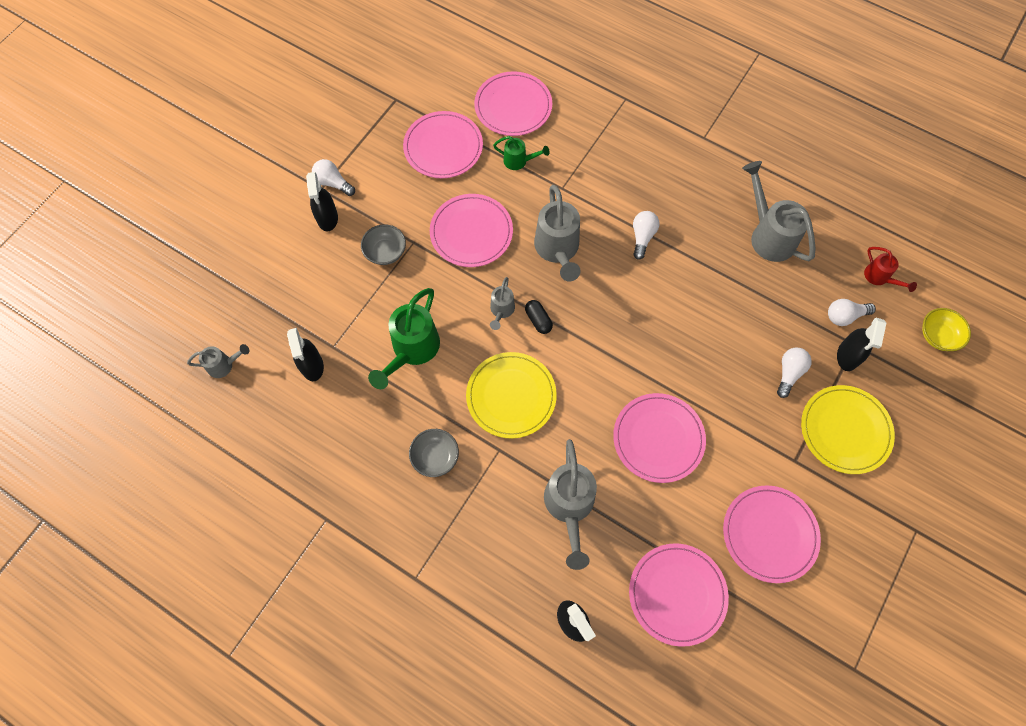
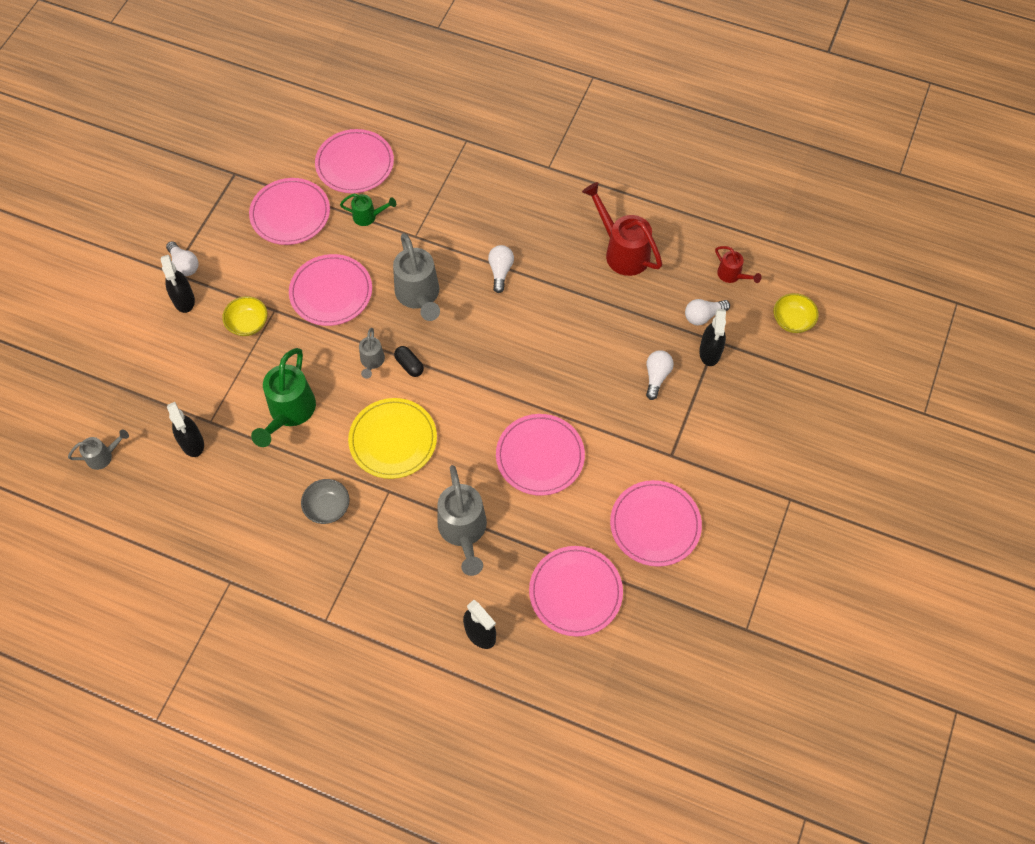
camera: 10 degrees left, 5 degrees down
white light bulb [312,159,355,196] -> white light bulb turned 150 degrees counterclockwise [166,241,199,276]
grey bowl [361,224,406,265] -> yellow bowl [222,296,267,336]
grey watering can [742,161,816,262] -> red watering can [582,182,662,276]
yellow plate [801,385,895,474] -> none

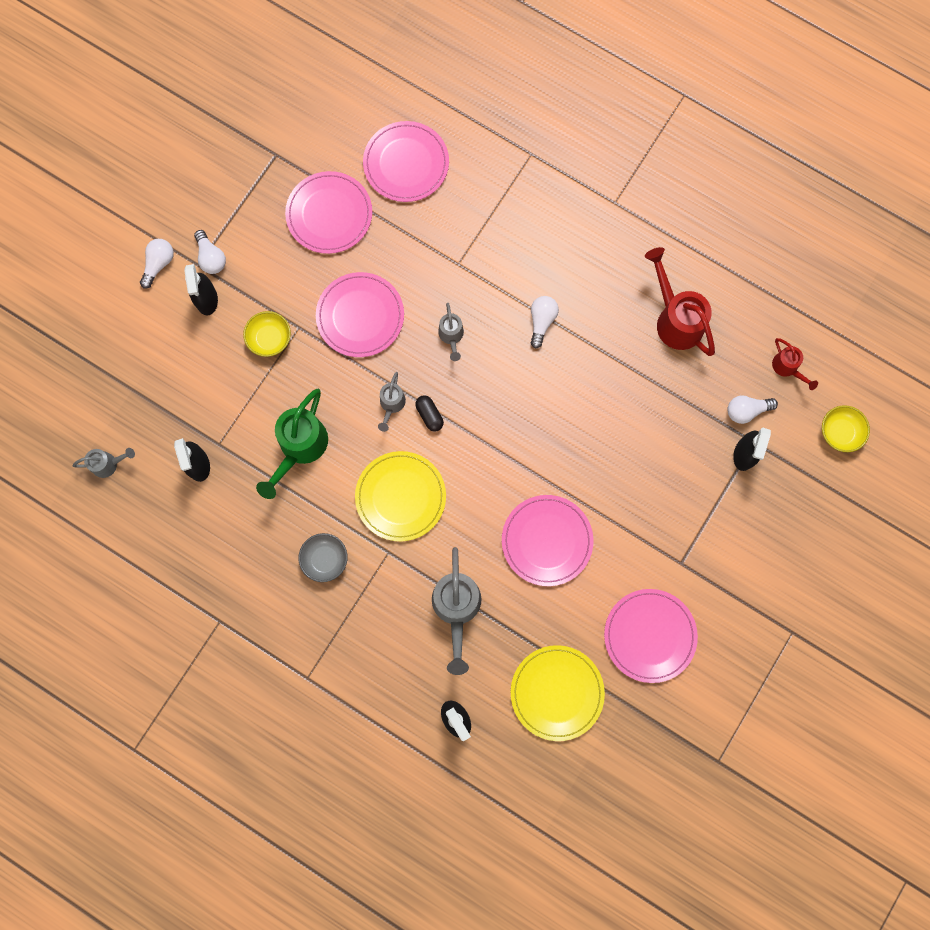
camera: 10 degrees right, 15 degrees up
green watering can [340,194,396,226] -> none
grey watering can [393,233,440,321] -> grey watering can [438,303,464,361], size x0.53
pink plate [529,546,623,637] -> yellow plate [511,645,605,741]
white light bulb [646,350,674,400] -> white light bulb moved to [140,239,174,289]

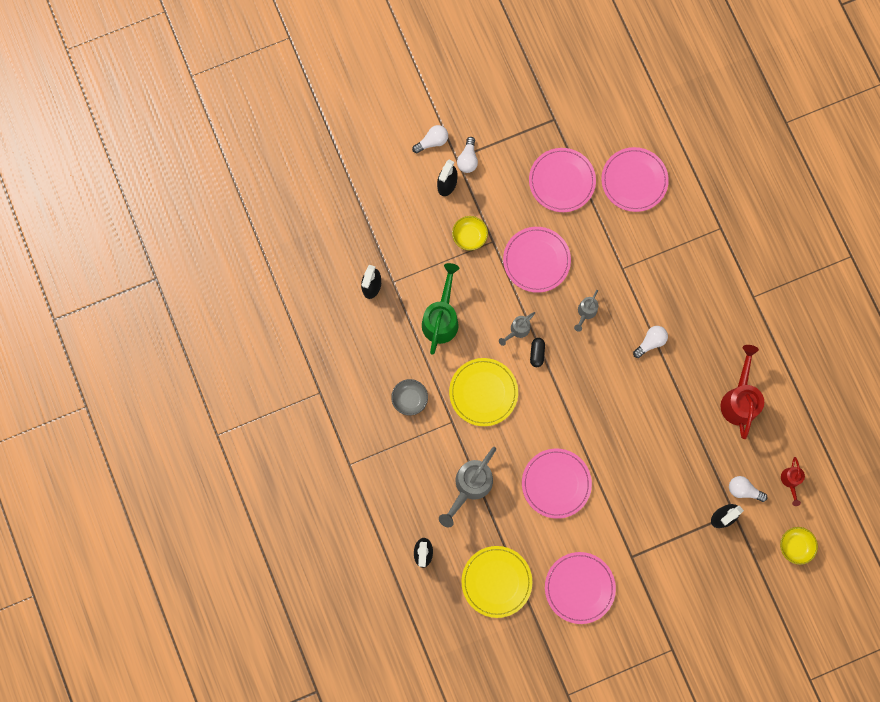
camera: 35 degrees right, 0 degrees up
grey watering can [72,448,135,478] -> none
green watering can [256,389,328,499] -> green watering can turned 135 degrees clockwise [422,263,459,355]

